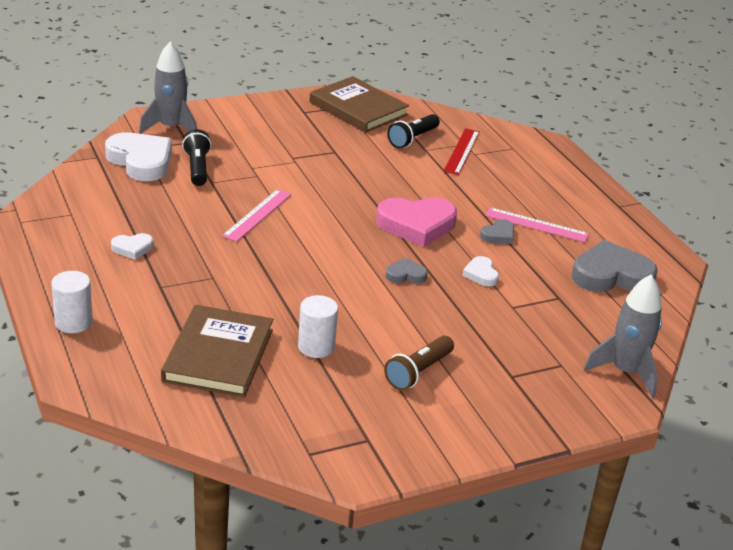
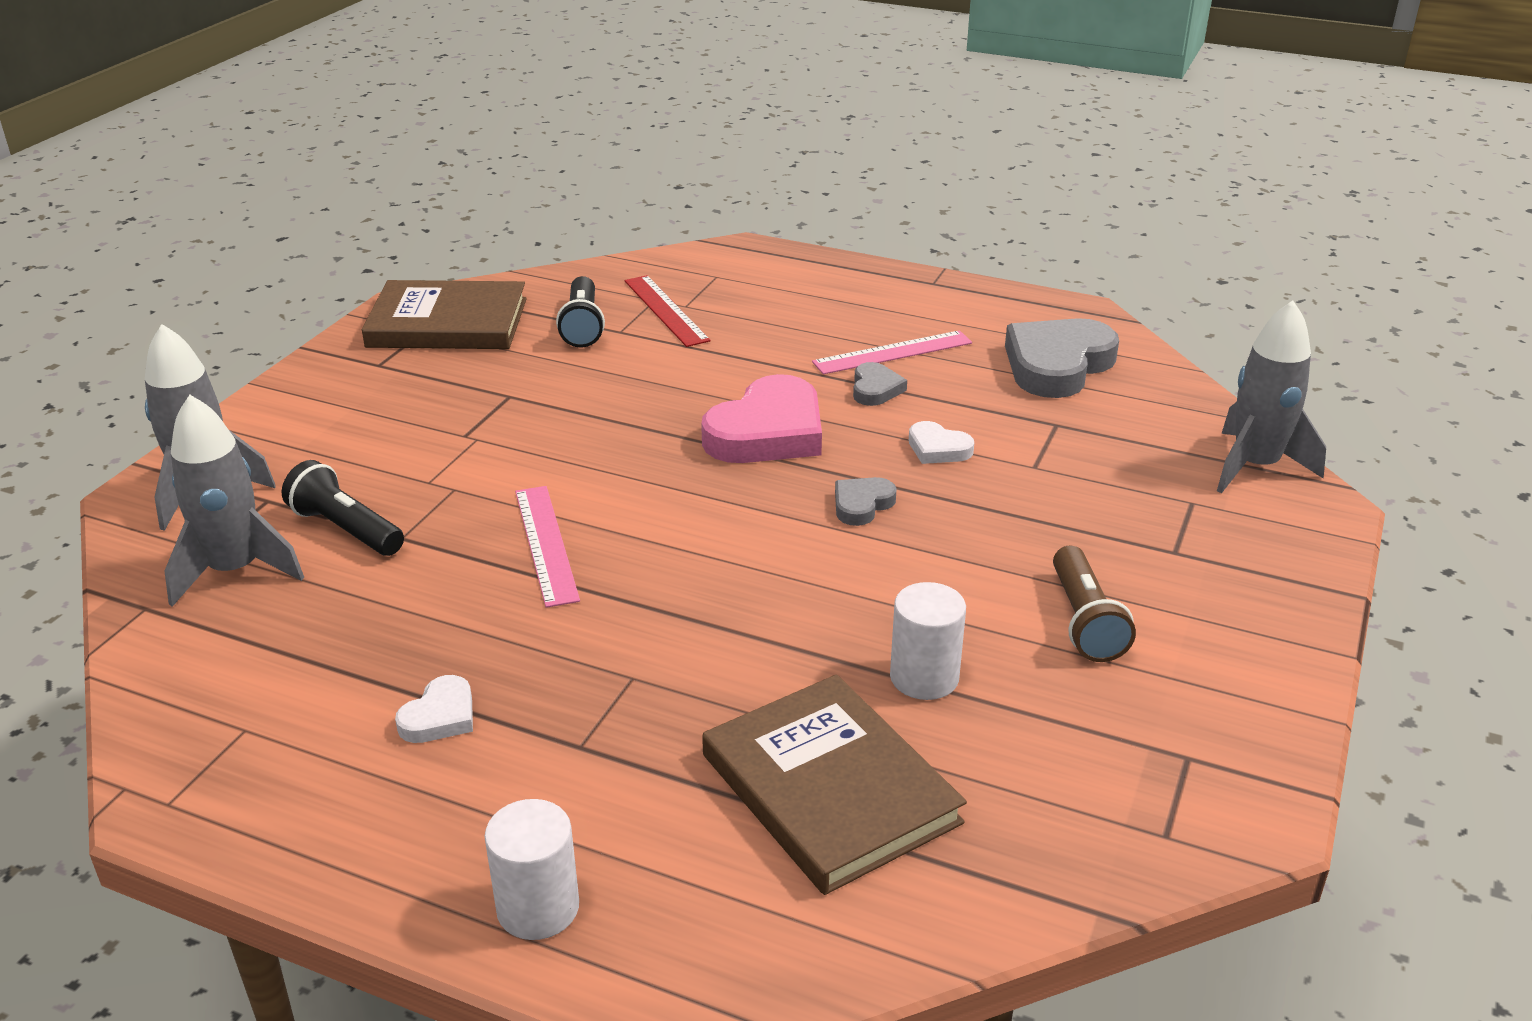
camera: 40 degrees left, 0 degrees up
white heart [105,132,172,181] -> grey rocket [164,395,304,607]

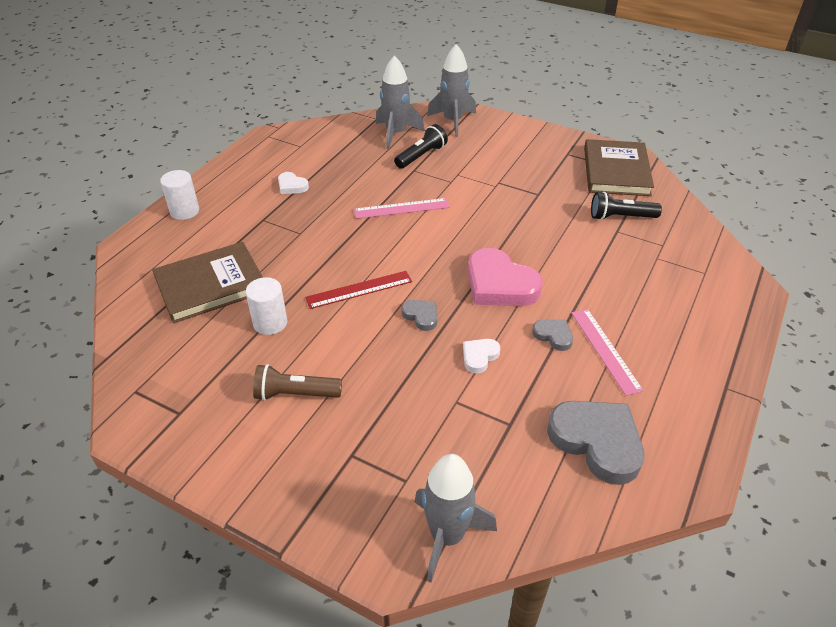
camera: 95 degrees right, 10 degrees up
red ruler [625,275,711,347] -> red ruler moved to [305,271,412,309]
grey heart [853,362,907,406] -> grey heart turned 150 degrees counterclockwise [532,319,573,351]

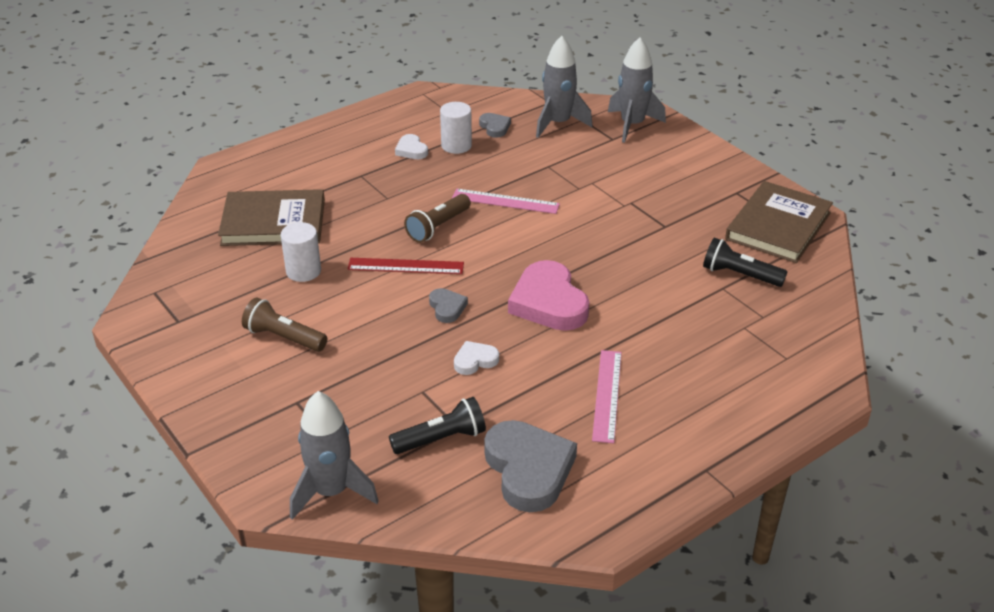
camera: 25 degrees right, 5 degrees down
white cylinder [160,170,199,220] -> white cylinder moved to [440,102,472,154]
black flashlight [394,124,448,169] -> black flashlight moved to [389,397,486,454]
grey heart [532,319,573,351] -> grey heart moved to [479,113,511,138]
none -> brown flashlight [404,194,471,243]

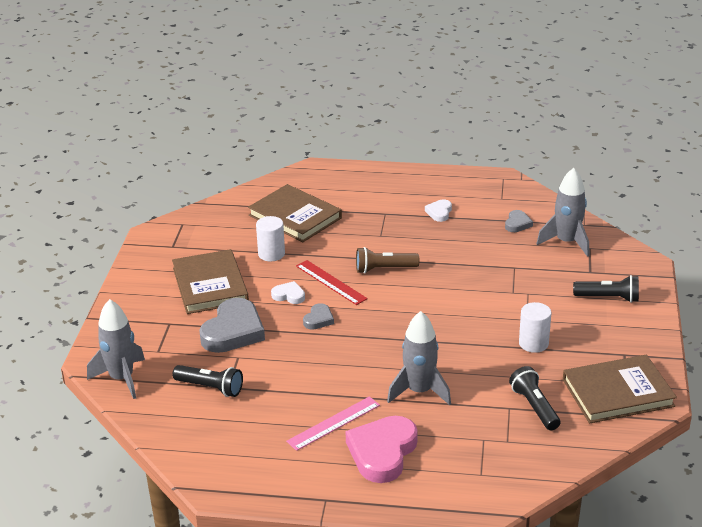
camera: 45 degrees right, 5 degrees down
brown flashlight [242,298,327,352] -> brown book [172,249,249,314]
white cylinder [440,102,472,154] -> white cylinder moved to [519,302,551,353]
pink ruler [452,189,560,214] -> none
white heart [454,341,499,375] -> white heart moved to [271,281,305,304]
grey heart [484,420,577,512] -> grey heart moved to [199,298,265,353]
pink heart [508,260,589,331] -> pink heart moved to [346,416,418,483]
grey rocket [608,37,666,143] -> grey rocket moved to [387,311,451,405]
none -> black flashlight [573,275,639,303]

